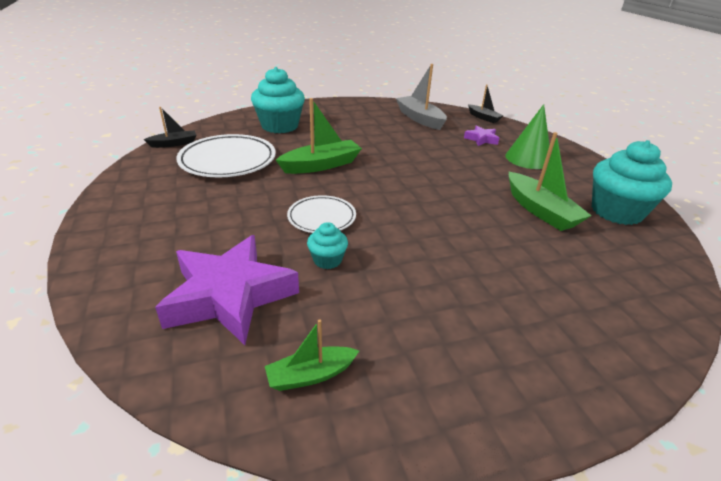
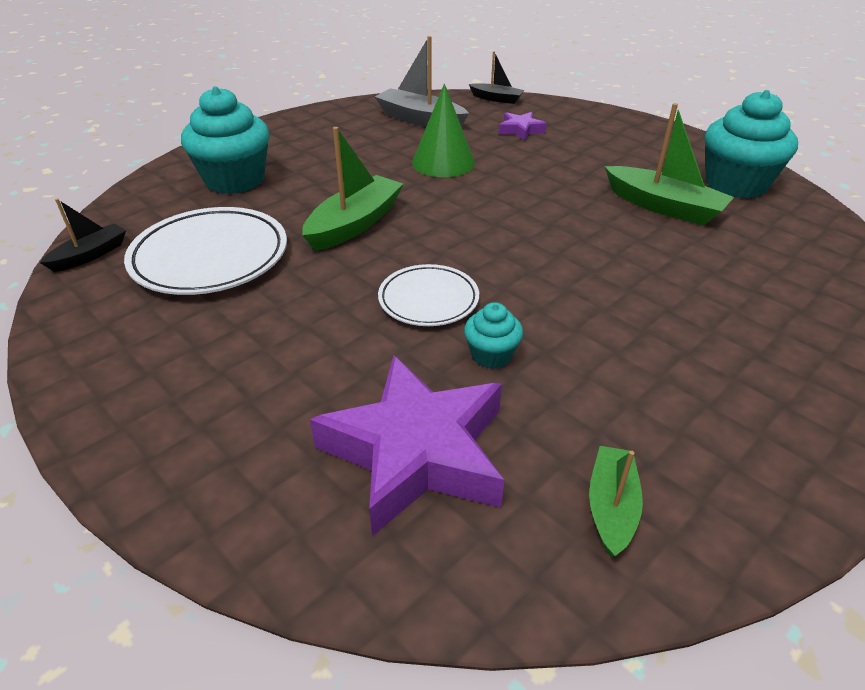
camera: 25 degrees left, 5 degrees up
green boat [265,319,359,391] -> green boat turned 150 degrees clockwise [589,446,643,557]
green cone [505,104,550,169] -> green cone moved to [412,84,475,177]

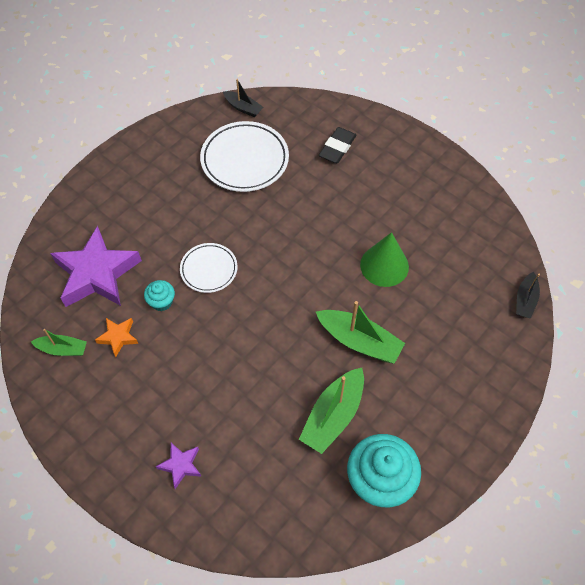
camera: 85 degrees right, 20 degrees up
turquoise cupcake [181,86,270,194] -> black eraser [319,127,357,163]
green boat [302,127,403,251] -> green boat moved to [316,301,405,364]
grey boat [375,36,469,127] -> none
purple star [499,112,547,141] -> purple star moved to [156,443,202,489]
none -> orange star [95,318,138,357]

